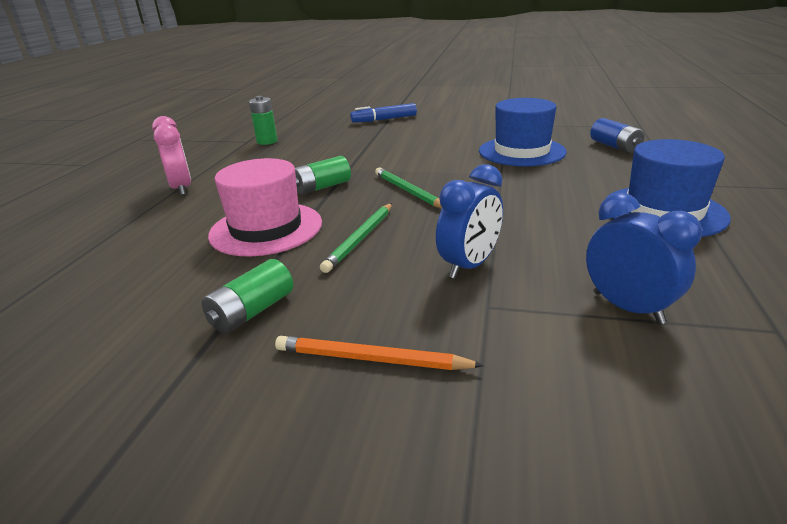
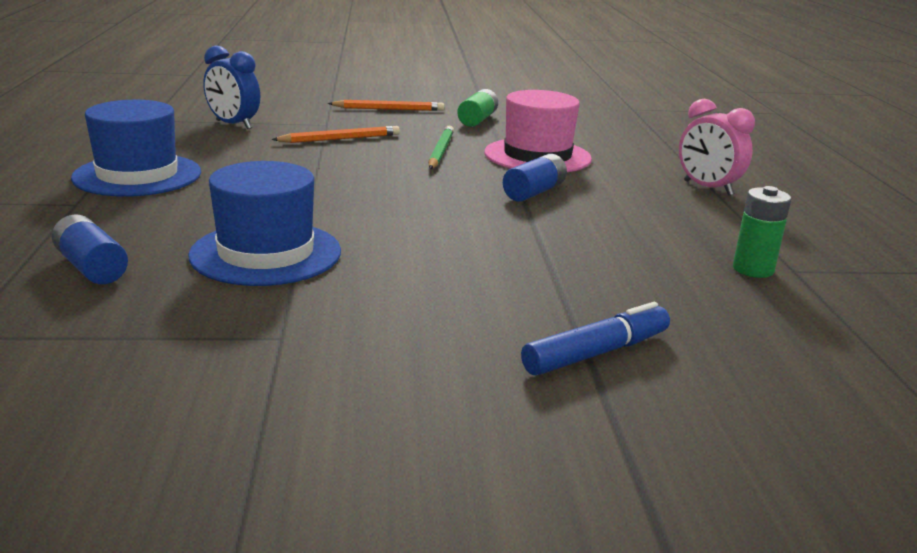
camera: 160 degrees right, 5 degrees down
green battery [295,156,351,195] -> blue battery [503,154,567,202]
green pencil [375,168,442,208] -> none
blue clock [436,164,503,278] -> orange pencil [271,126,400,143]

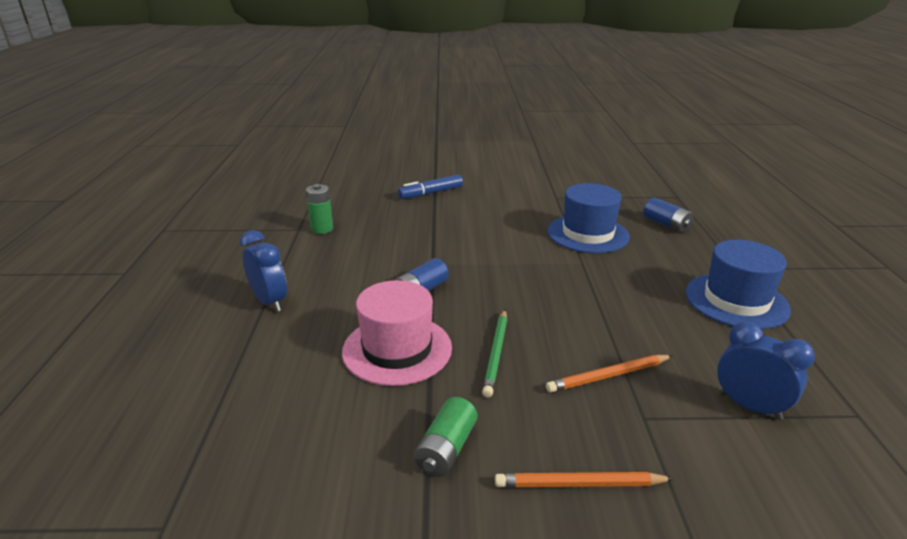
camera: 175 degrees left, 5 degrees up
pink clock [679,99,755,196] -> blue clock [240,230,287,312]

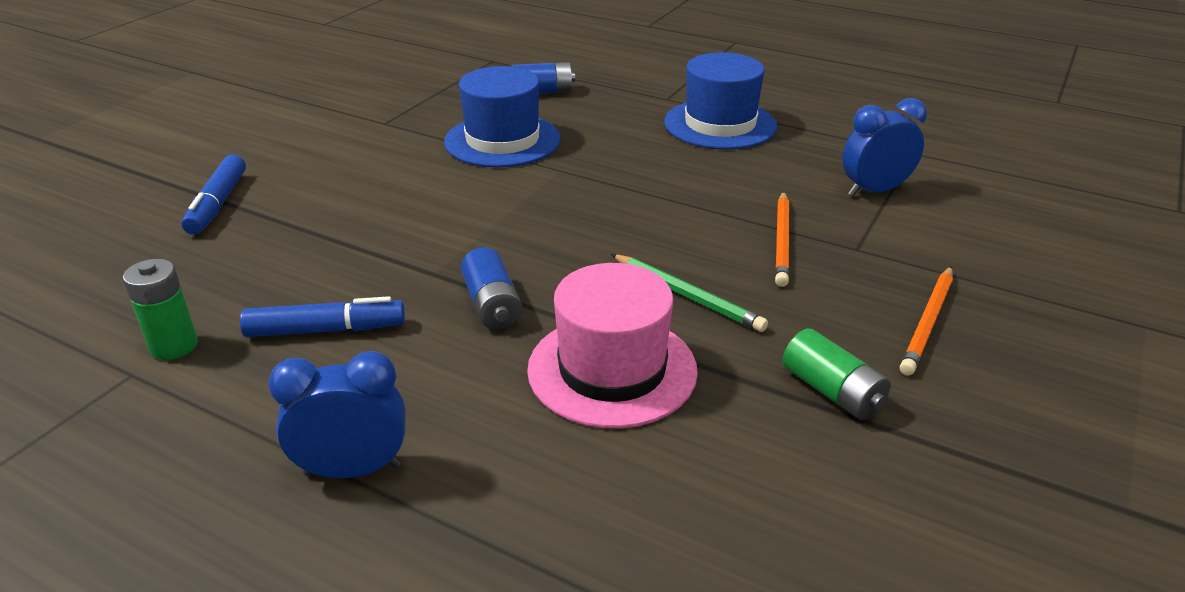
camera: 60 degrees left, 5 degrees up
none -> blue marker [240,296,405,337]

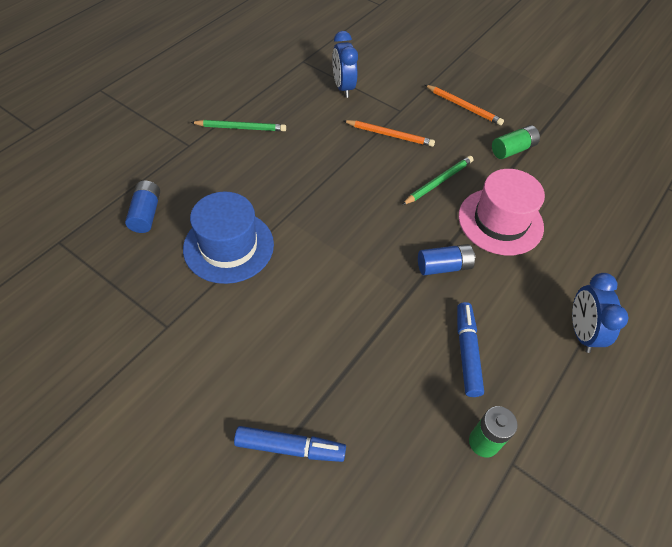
camera: 85 degrees left, 20 degrees up
blue hat [664,52,777,150] -> green pencil [191,120,286,131]

